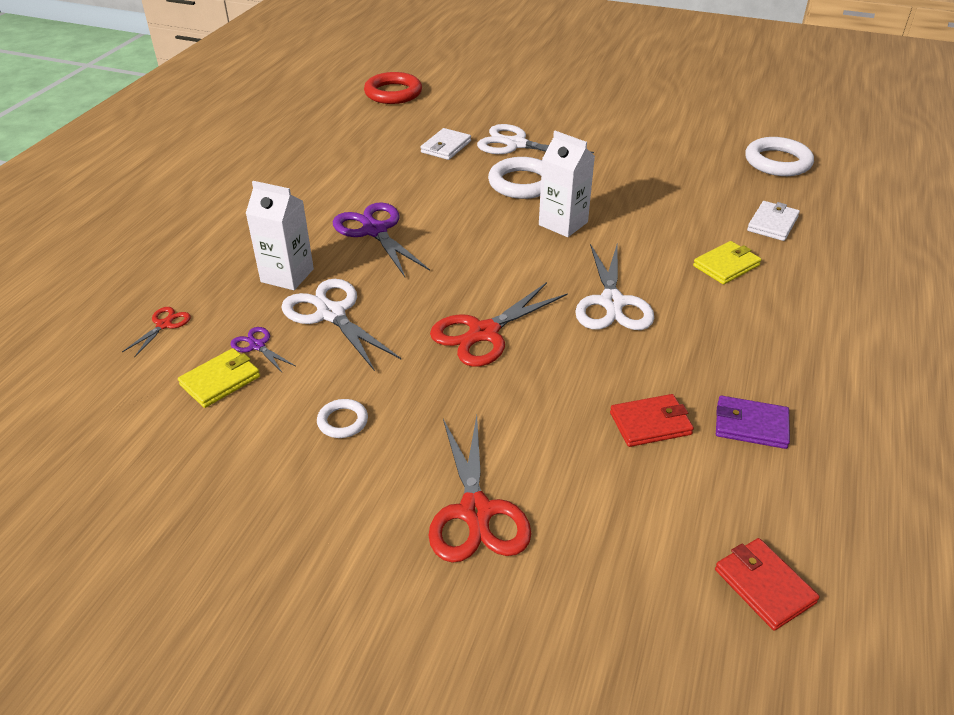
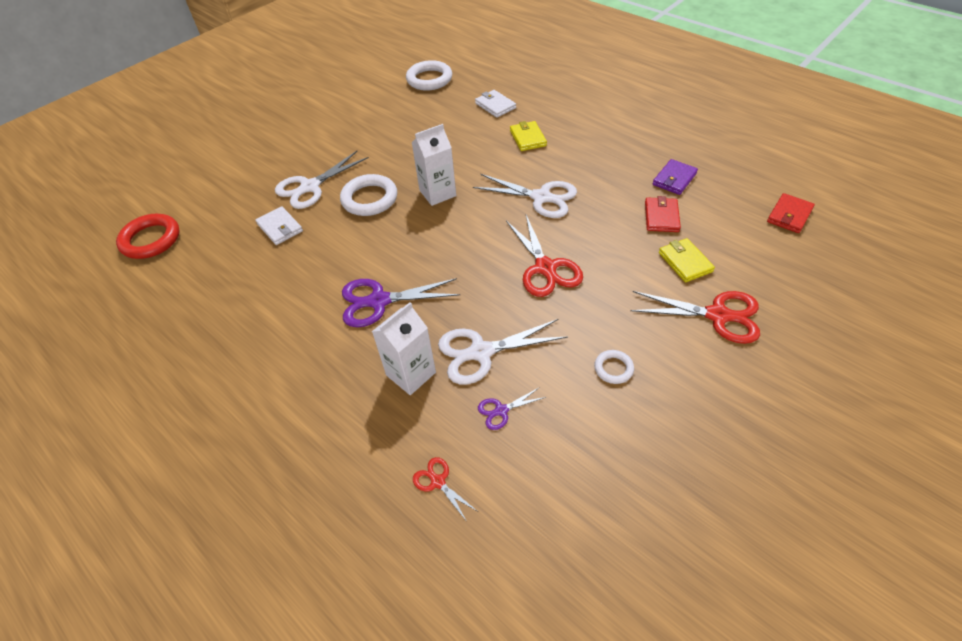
camera: 65 degrees left, 10 degrees up
yellow wallet [178,348,260,408] -> yellow wallet moved to [659,238,715,282]
red wallet [715,538,820,631] -> red wallet turned 45 degrees counterclockwise [767,193,815,233]

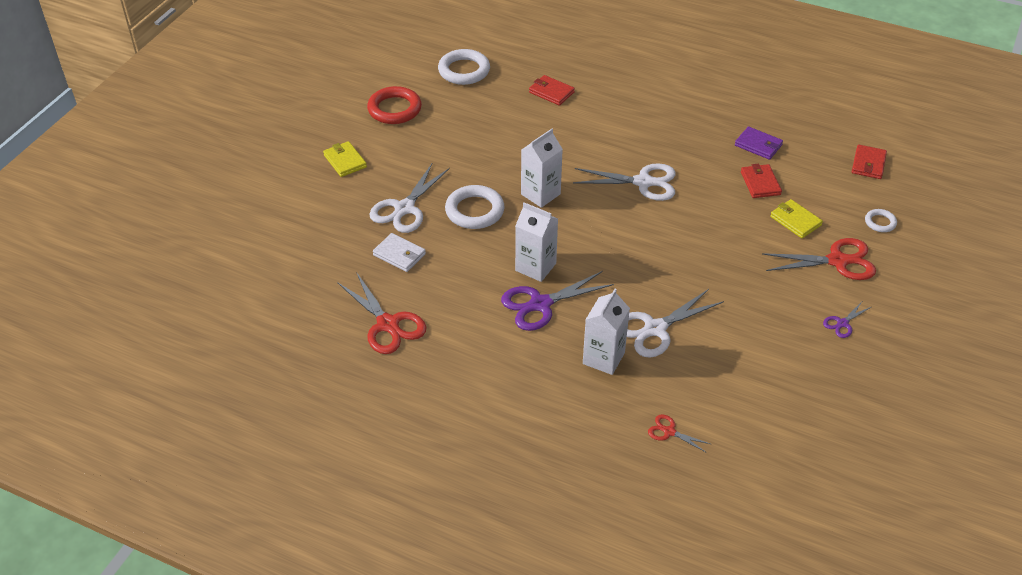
camera: 20 degrees left, 5 degrees down
red ring [116,214,180,259] -> red ring moved to [367,86,422,124]
white wallet [475,90,516,118] -> red wallet [529,75,575,106]
purple scissors [478,387,546,430] -> purple scissors moved to [823,302,871,338]
red scissors [506,215,583,297] -> red scissors moved to [337,272,427,354]
yellow wallet [510,121,547,151] -> yellow wallet moved to [323,141,367,177]
white ring [594,350,634,384] -> white ring moved to [865,209,897,232]
purple wallet [653,159,698,195] -> purple wallet turned 75 degrees counterclockwise [735,127,783,160]
none -> white carton [515,202,558,282]

